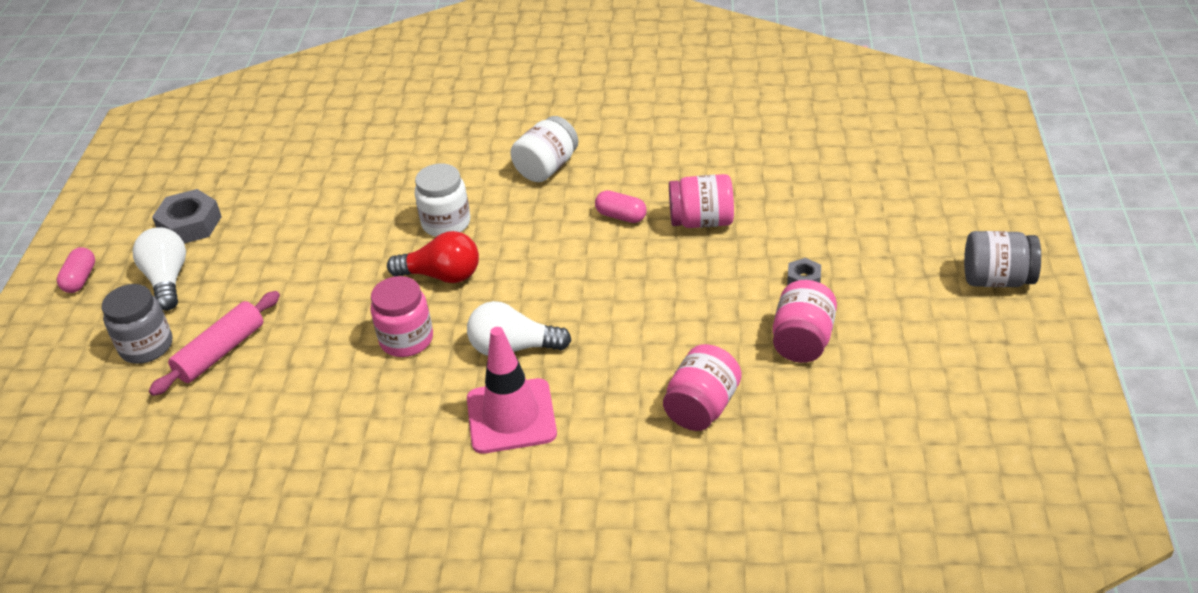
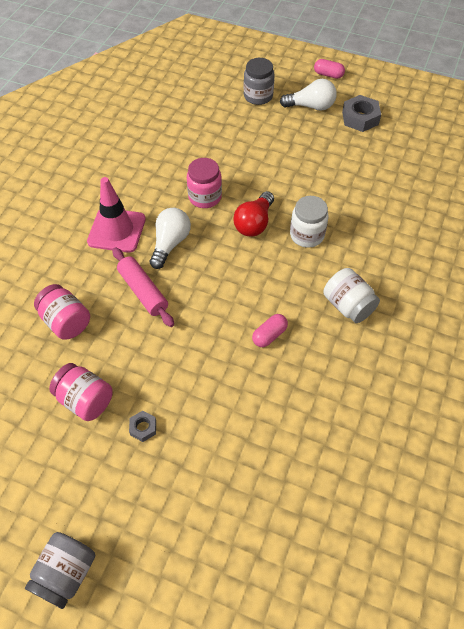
camera: 105 degrees right, 15 degrees up
pink rolling pin [149,291,280,396] -> pink rolling pin moved to [112,247,174,327]
pink jar [669,174,734,228] -> none

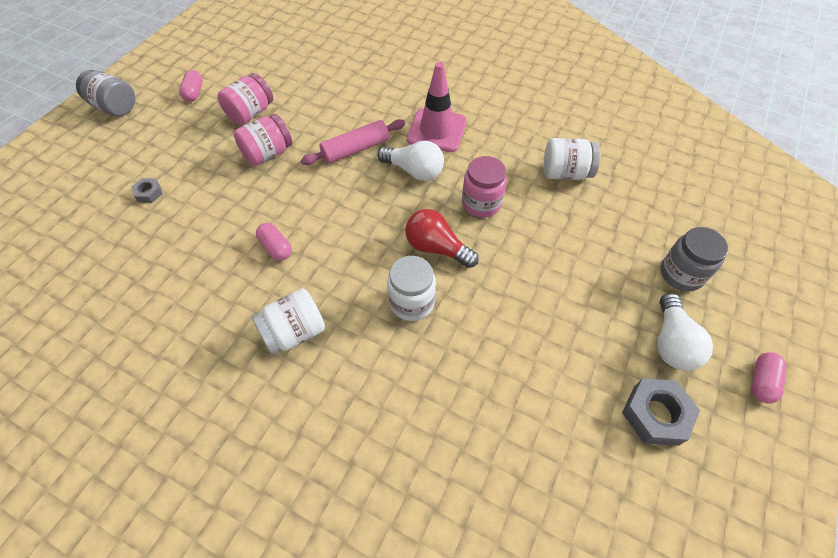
camera: 95 degrees right, 0 degrees up
pink jar [34,284,90,340] -> pink jar moved to [233,114,292,166]
grey nut [129,411,156,442] -> grey nut moved to [131,178,163,203]
none -> pink capsule [179,70,203,102]
none -> white jar [544,138,601,180]

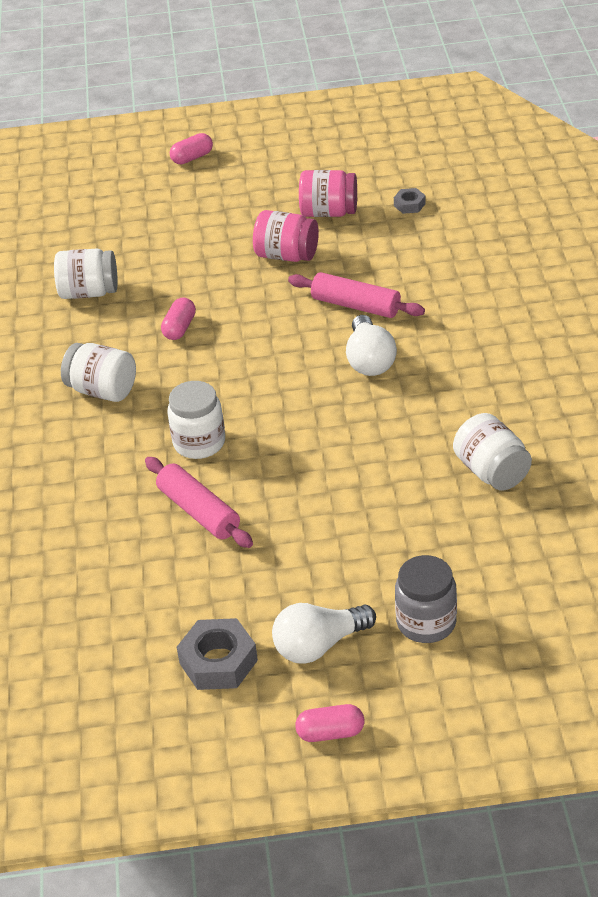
camera: 60 degrees right, 15 degrees down
grey jar [76,70,135,117] -> none
grey nut [131,178,163,203] -> grey nut moved to [394,188,426,214]
pink capsule [179,70,203,102] -> pink capsule moved to [170,133,213,164]
red light bulb [405,209,479,268] -> none
pink traffic cone [407,62,467,152] -> none
pink jar [462,156,507,217] -> none
none -> white jar [54,249,118,299]
none -> pink rolling pin [145,457,253,548]

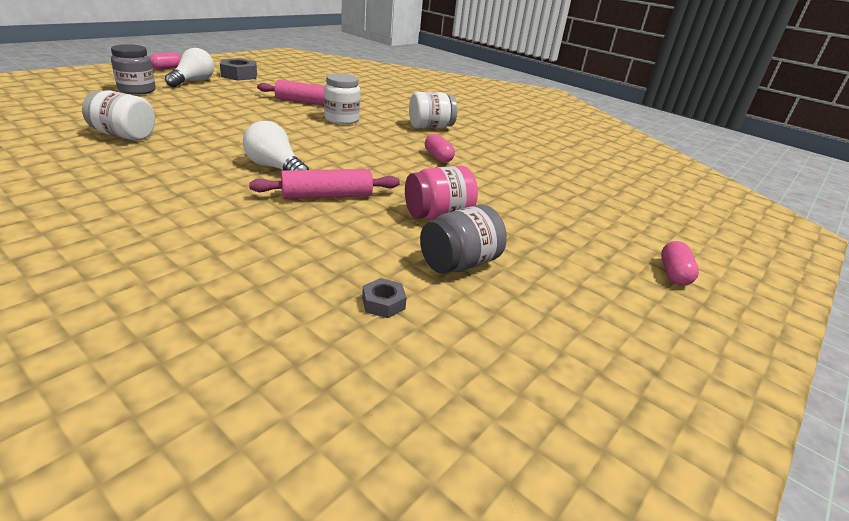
camera: 130 degrees right, 10 degrees down
white jar [54,249,118,299] -> none
pink jar [299,170,357,217] -> grey jar [420,205,507,273]

